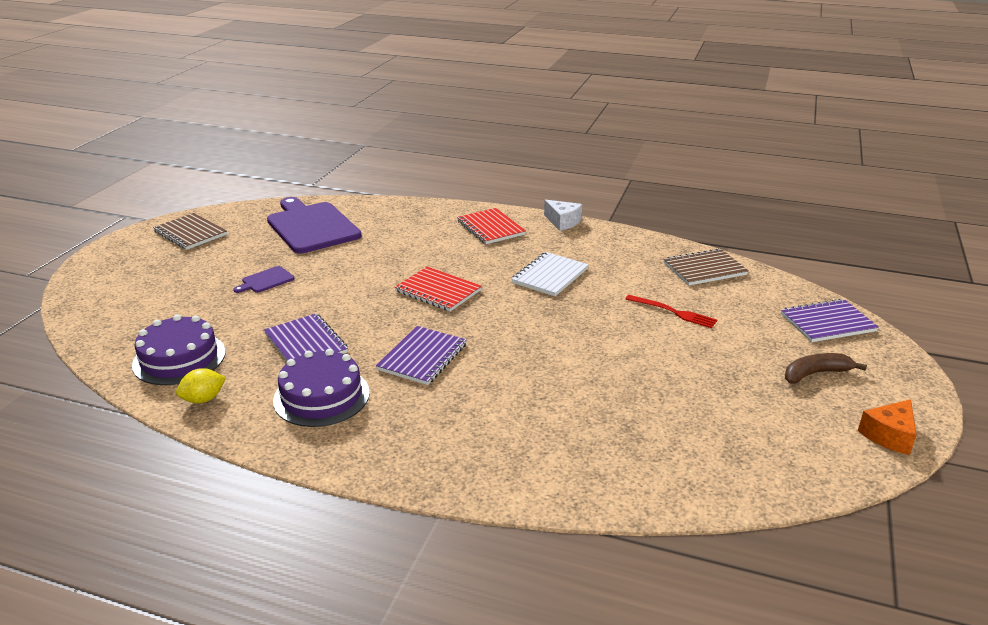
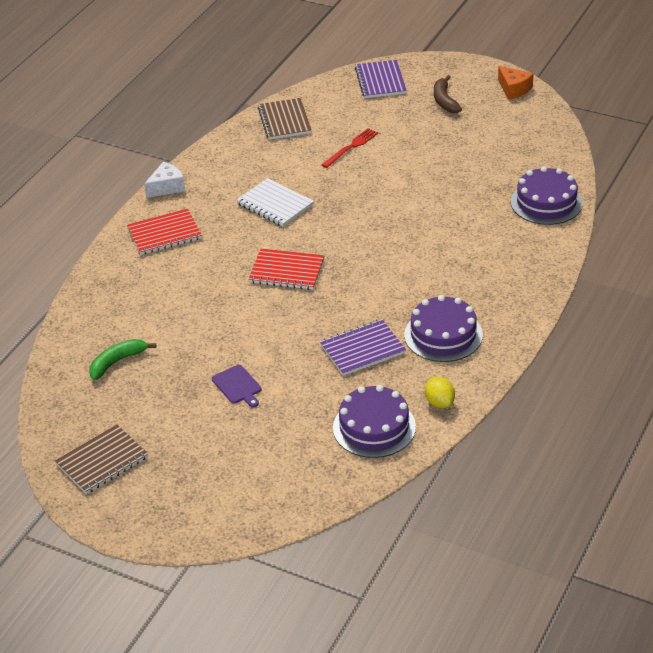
camera: 80 degrees left, 10 degrees up
purple cutting board [267,197,362,254] -> green banana [89,339,156,380]
purple notebook [376,326,467,385] -> none
red notebook [395,267,482,312] -> red notebook turned 60 degrees clockwise [248,248,324,290]
none -> purple cake [511,166,583,225]

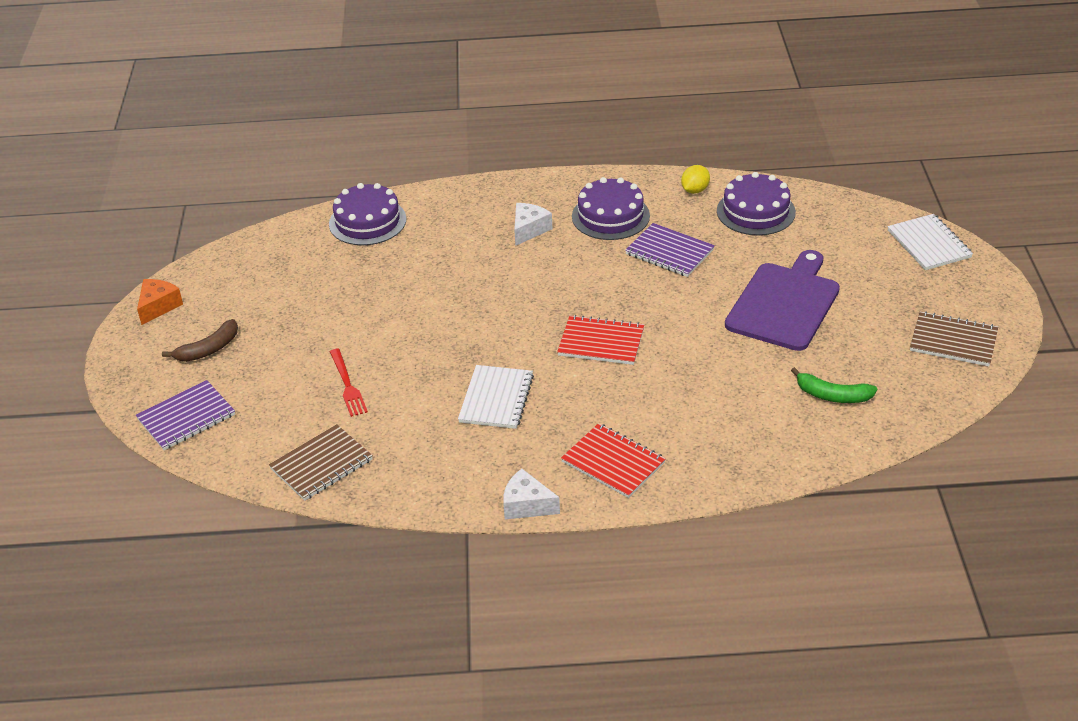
camera: 120 degrees left, 0 degrees up
purple cutting board [212,365,261,407] -> purple cutting board [725,250,840,351], size x2.33
red notebook [248,248,324,290] -> red notebook turned 60 degrees counterclockwise [557,315,644,365]
red fork [322,128,378,168] -> red fork turned 120 degrees counterclockwise [330,349,368,417]
none -> white cheese [514,203,552,246]
none -> white notebook [888,214,973,270]

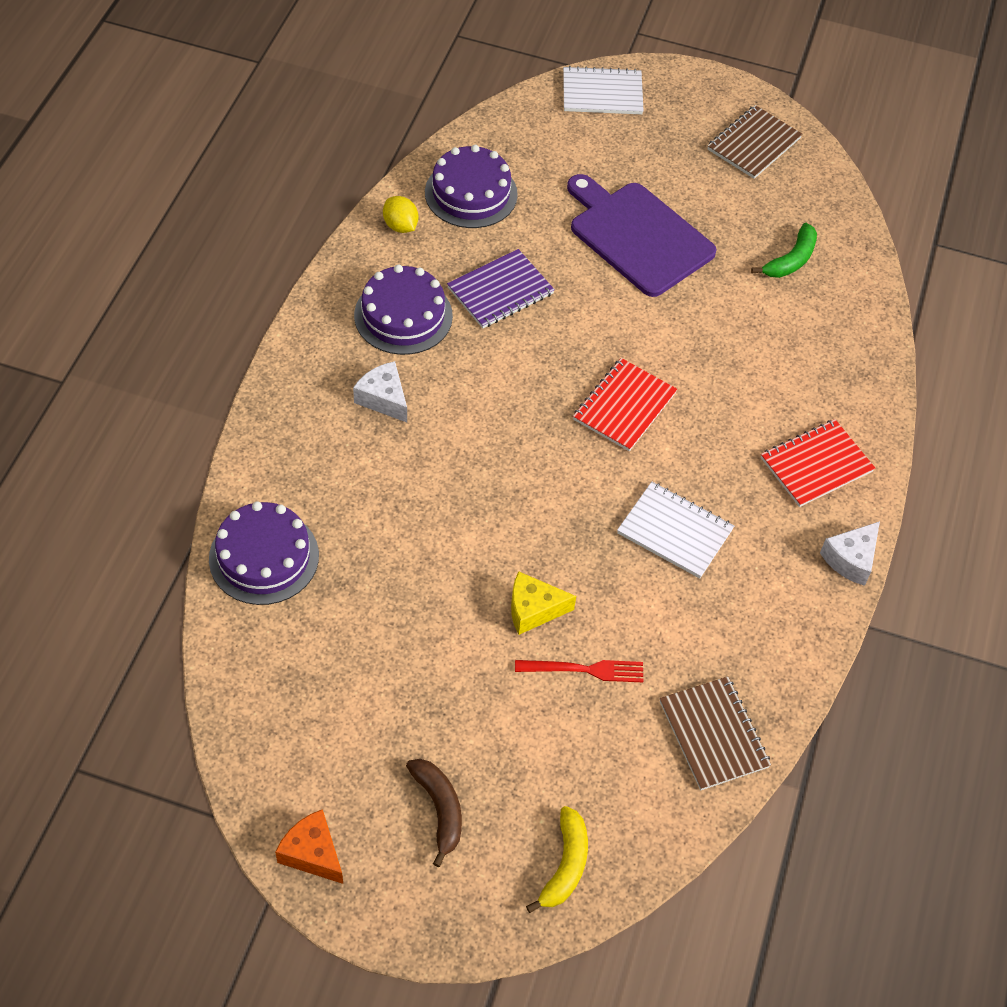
camera: 75 degrees left, 15 degrees up
purple notebook [136,380,235,450] -> yellow banana [526,806,588,913]
none -> yellow cheese [511,571,576,635]

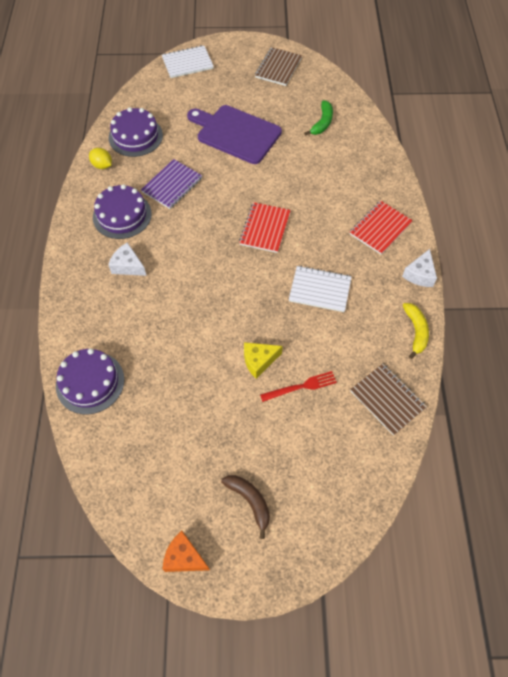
camera: 15 degrees left, 5 degrees up
yellow banana [526,806,588,913] -> yellow banana moved to [403,303,429,359]

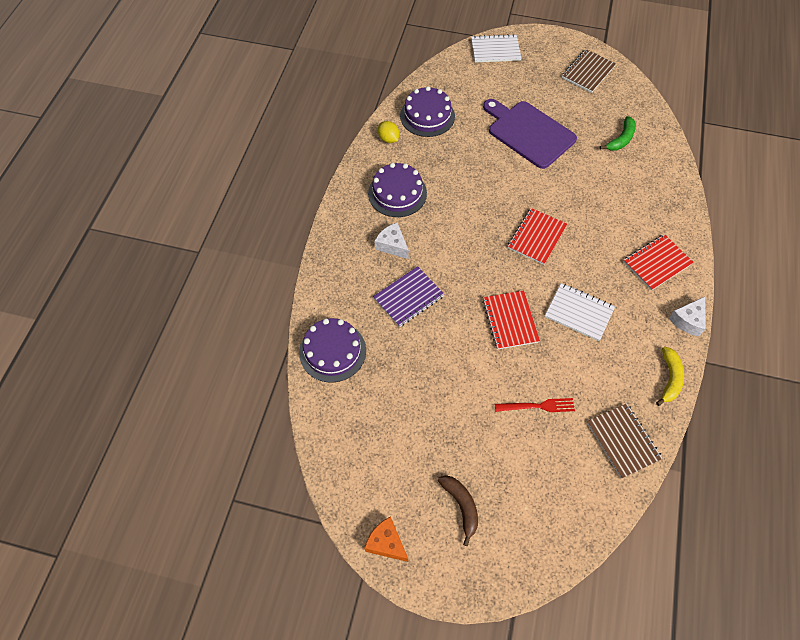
camera: 15 degrees right, 0 degrees up
purple notebook [141,159,202,209] -> purple notebook moved to [373,266,444,327]
yellow cheese [244,342,283,379] -> none
none -> red notebook [482,291,540,350]

